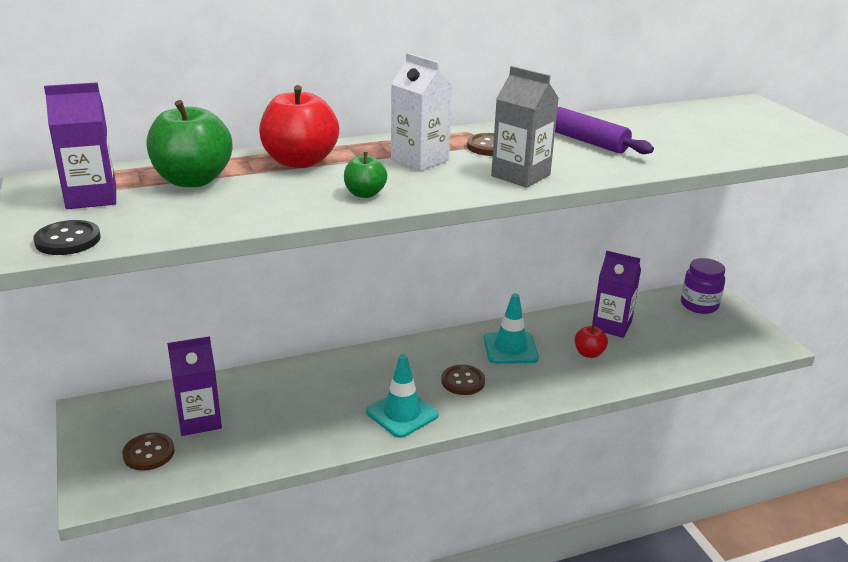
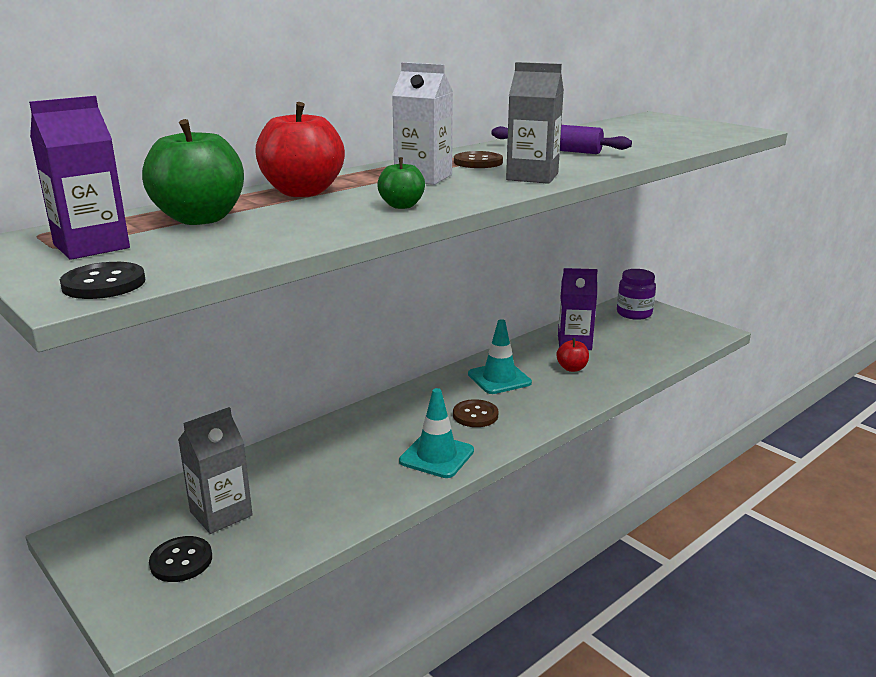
camera: 20 degrees left, 5 degrees down
brown button [122,433,175,471] -> black button [149,536,212,582]
purple carton [167,336,222,436] -> grey carton [178,407,253,534]

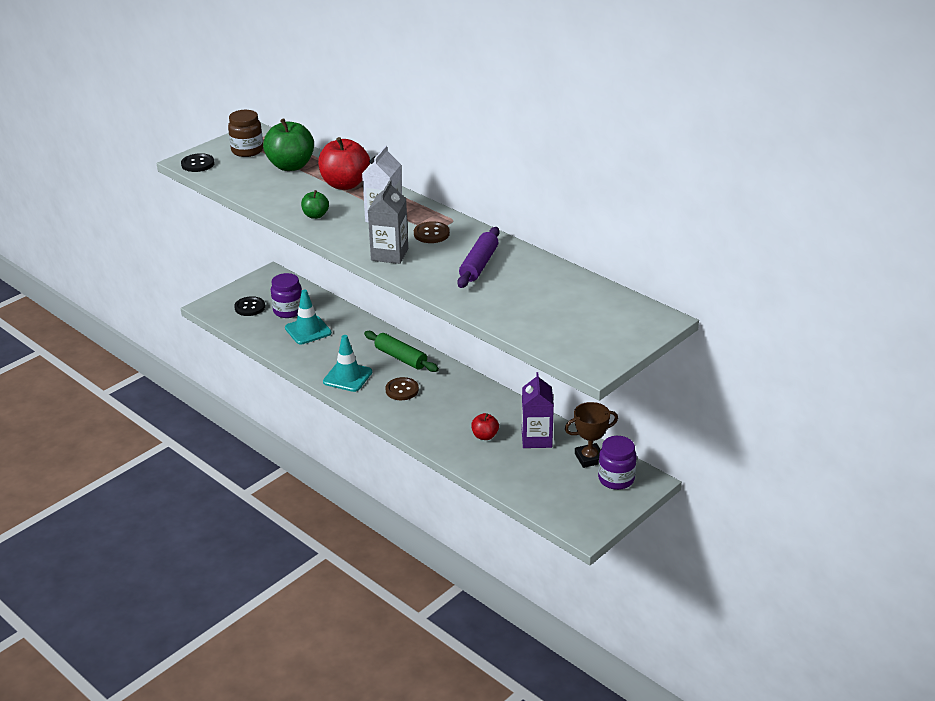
camera: 85 degrees right, 10 degrees up
purple carton [29,96,130,260] -> brown jar [228,110,263,157]
grey carton [178,407,253,534] -> purple jar [271,273,302,318]
turquoise traffic cone [468,319,532,394] -> turquoise traffic cone moved to [285,290,332,344]
none -> green rolling pin [364,331,439,372]
none -> brown trophy [565,402,618,468]

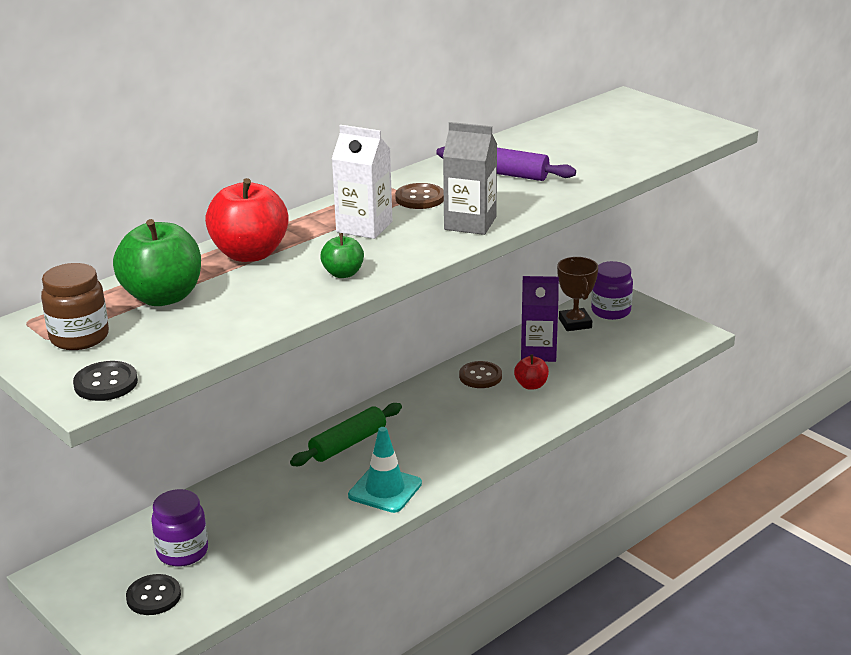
camera: 85 degrees left, 5 degrees down
turquoise traffic cone [285,290,332,344] -> none
brown button [386,377,419,400] -> brown button moved to [459,361,502,388]

